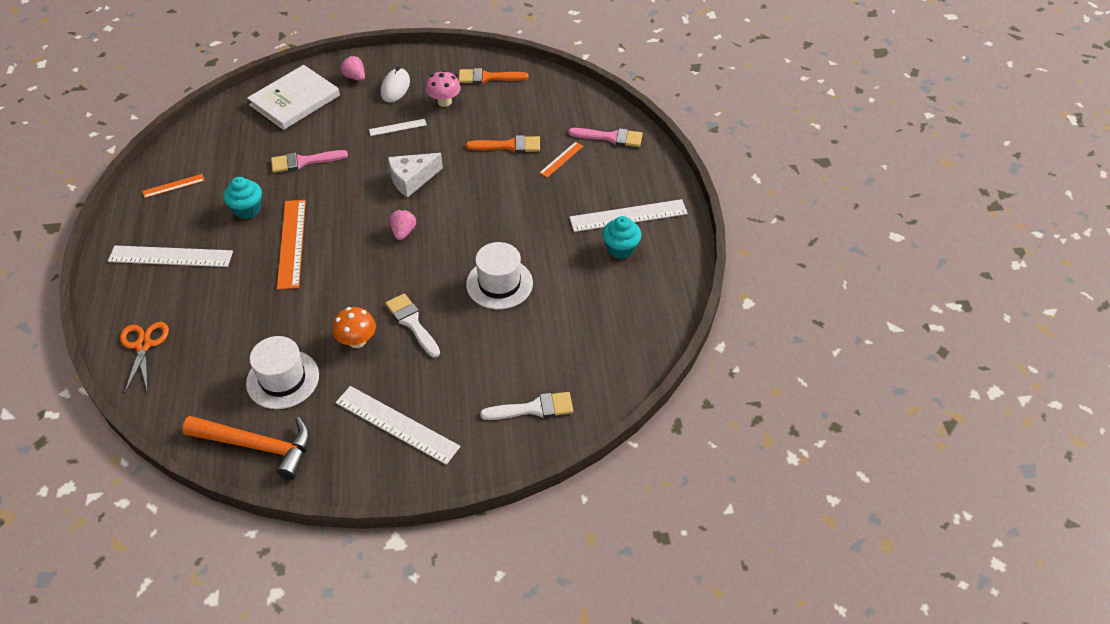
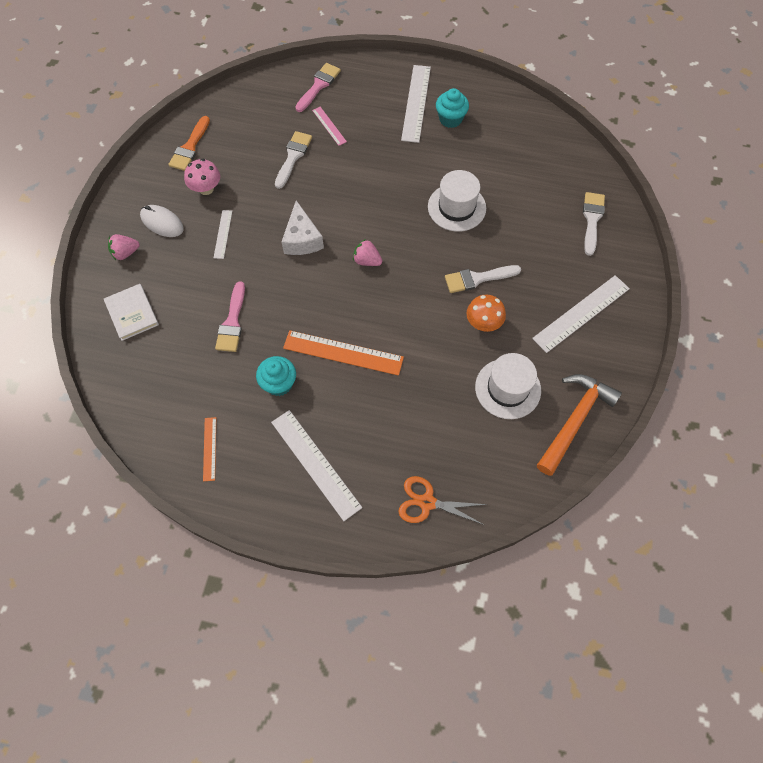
camera: 70 degrees left, 15 degrees up
white ruler [108,246,233,267] -> white ruler turned 60 degrees counterclockwise [271,410,362,521]
white book [247,65,340,130] -> white book [104,284,159,341], size x0.63
orange brush [466,135,540,153] -> white brush [275,131,312,189]
orange ruler [539,142,583,177] -> pink ruler [312,107,347,146]

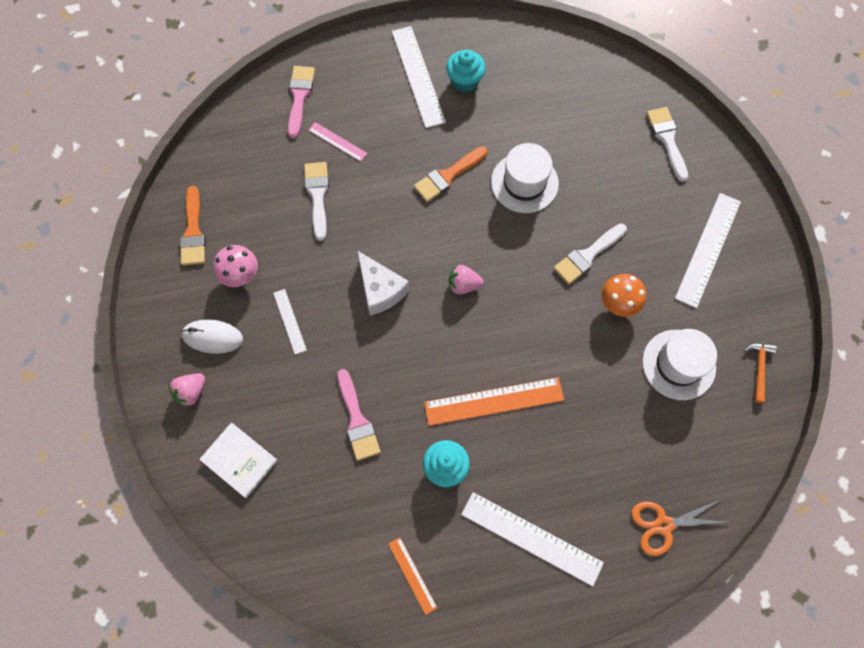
camera: 25 degrees left, 5 degrees up
orange hammer [537,374,622,476] -> orange hammer [744,343,777,403], size x0.49
none -> orange brush [414,146,488,202]

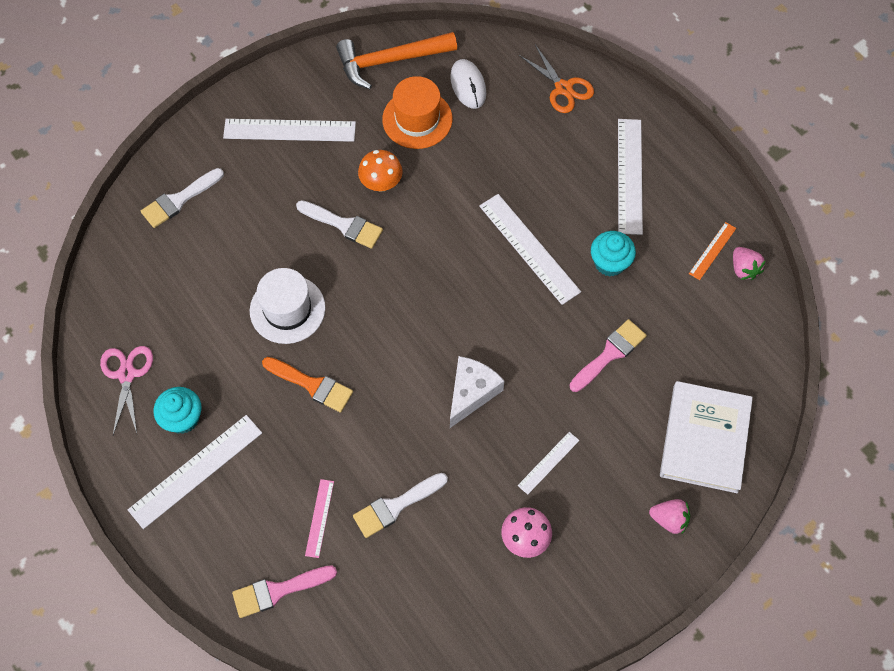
camera: 115 degrees left, 5 degrees down
orange brush [180,186,206,265] -> none
white mouse [181,320,243,354] -> white mouse moved to [450,59,486,109]
white book [199,423,278,498] -> white book [660,381,753,493], size x1.58
orange ruler [424,377,564,426] -> white ruler [479,194,581,305]
pink strawberry [449,264,483,295] -> pink strawberry moved to [733,247,766,280]
white hat [642,329,717,400] -> orange hat [382,76,453,149]
orange hammer [744,343,777,403] -> orange hammer [336,32,457,89], size x2.03
none -> pink scissors [100,346,153,435]

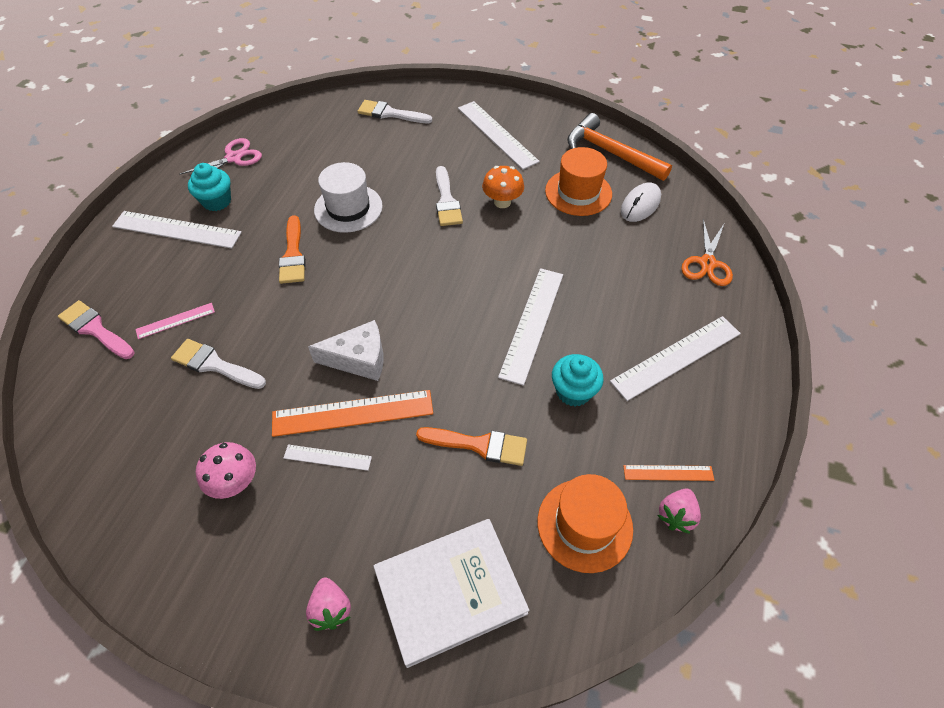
camera: 55 degrees right, 10 degrees down
pink brush [570,319,647,392] -> orange brush [416,427,527,466]
none -> orange ruler [272,390,433,437]
none -> orange hat [537,474,633,573]

